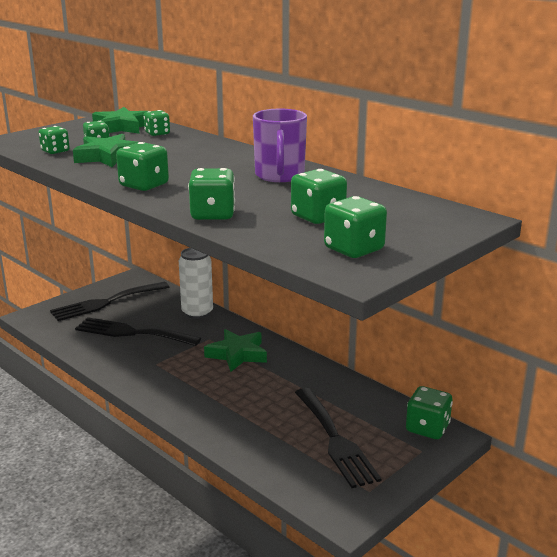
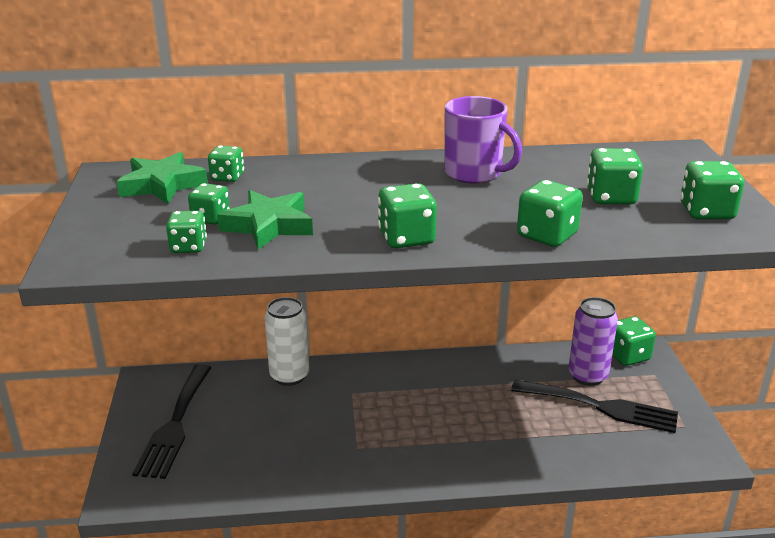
camera: 50 degrees left, 5 degrees up
black fork [75,317,201,346] -> none
green star [204,329,267,372] -> none
none -> purple can [569,297,618,386]

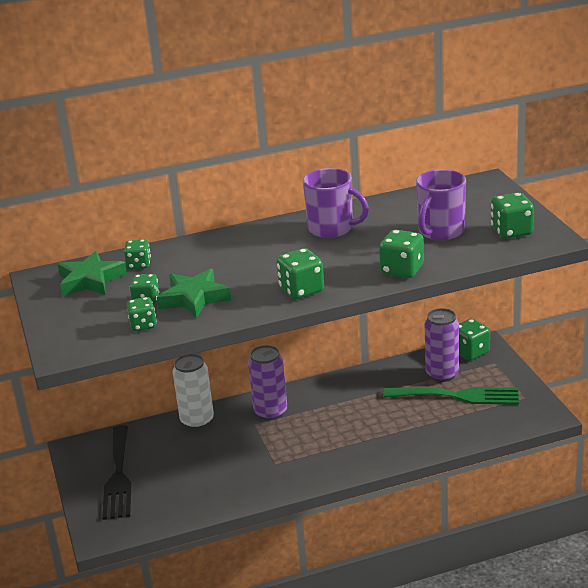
camera: 10 degrees left, 0 degrees up
black fork [511,380,678,433] -> green fork [384,387,519,405]
green dice [587,148,643,204] -> purple mug [416,169,466,240]
none -> purple can [248,345,287,420]

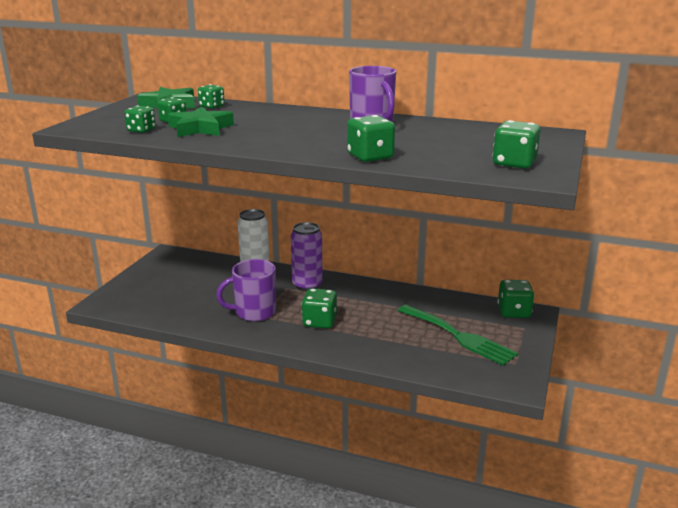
camera: 35 degrees right, 5 degrees down
black fork [102,425,132,520] -> none
green dice [276,248,324,299] -> green dice moved to [302,288,337,329]
purple mug [416,169,466,240] -> purple mug moved to [216,259,276,321]
purple can [425,308,459,382] -> none

